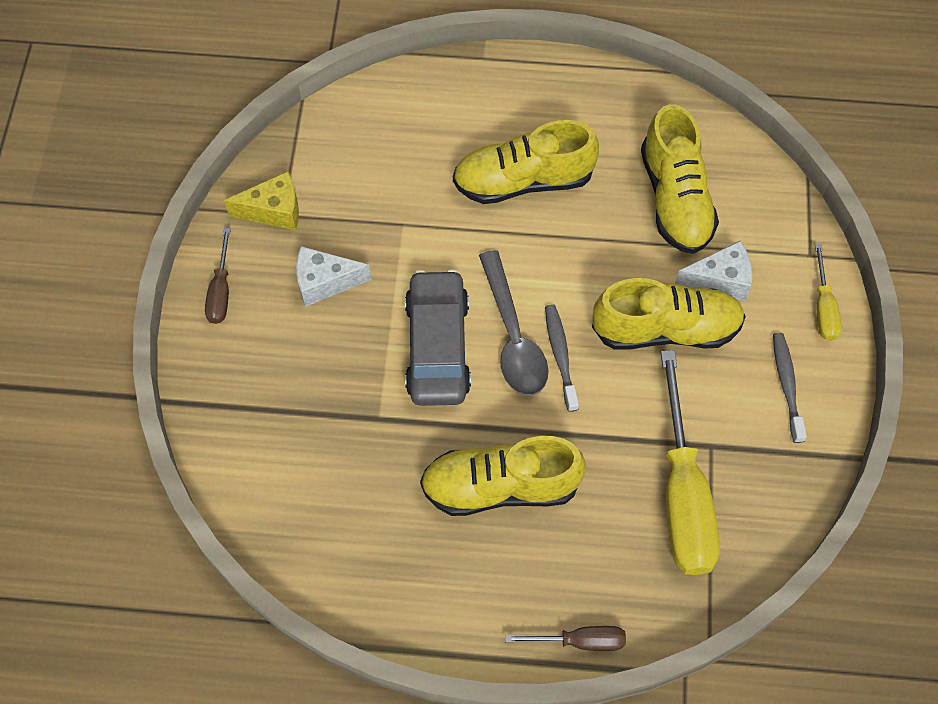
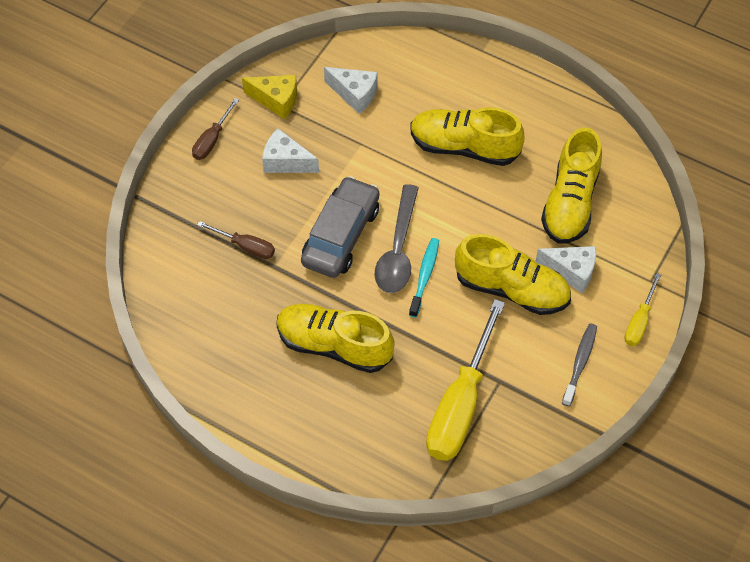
camera: 25 degrees right, 5 degrees down
brown screwdriver [505,626,626,651] -> brown screwdriver moved to [197,221,275,259]
grey toothbrush [545,304,579,412] -> turquoise toothbrush [409,238,439,318]
none -> white cheese [324,67,377,114]

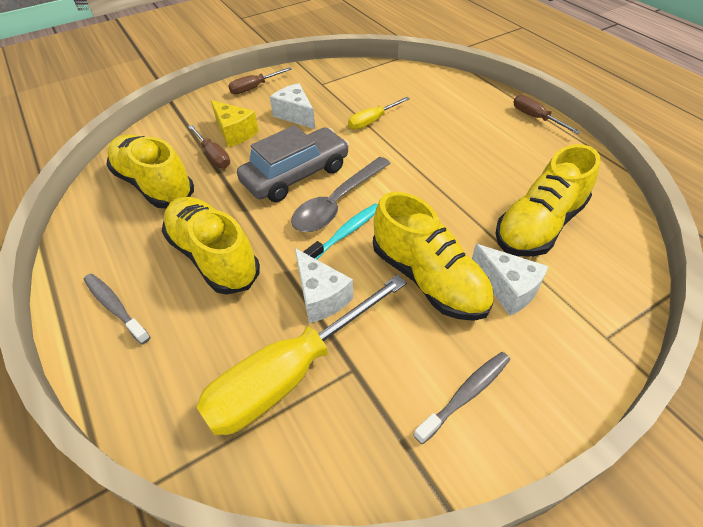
camera: 30 degrees right, 10 degrees down
yellow cheese [242,75,297,119] -> yellow cheese moved to [211,100,259,147]
white cheese [324,67,377,114] -> white cheese moved to [295,248,353,323]
yellow shoe [410,107,525,166] -> yellow shoe moved to [106,135,194,209]
yellow screwdriver [624,273,661,346] -> yellow screwdriver moved to [348,97,410,130]
none -> grey toothbrush [84,274,151,345]
none -> brown screwdriver [513,95,581,134]

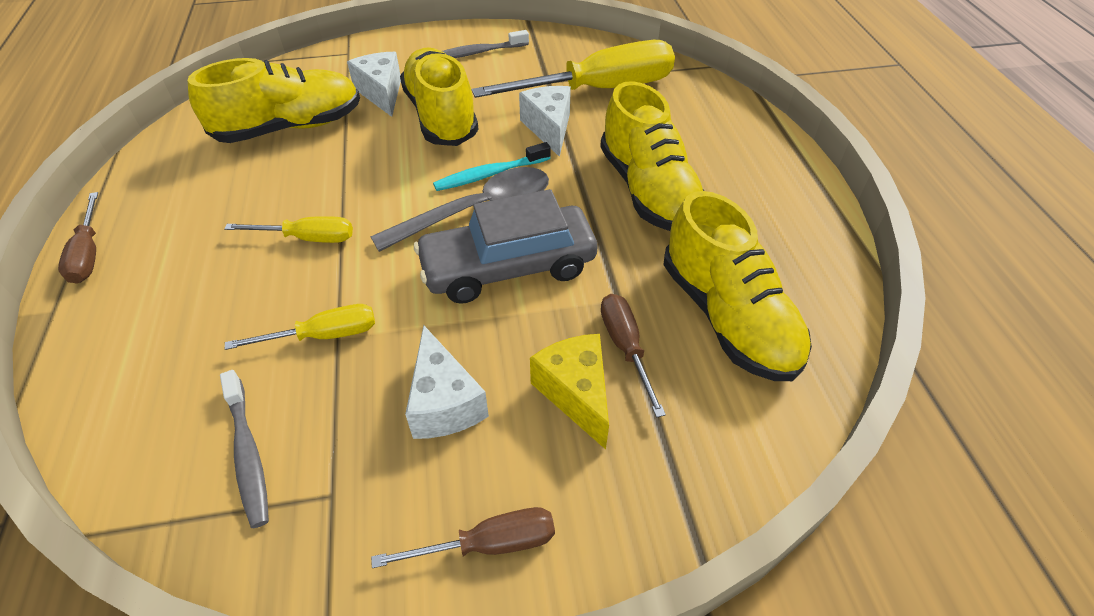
camera: 160 degrees left, 0 degrees up
grey toothbrush [84,274,151,345] -> grey toothbrush moved to [220,370,269,528]
none -> yellow screwdriver [224,216,353,243]

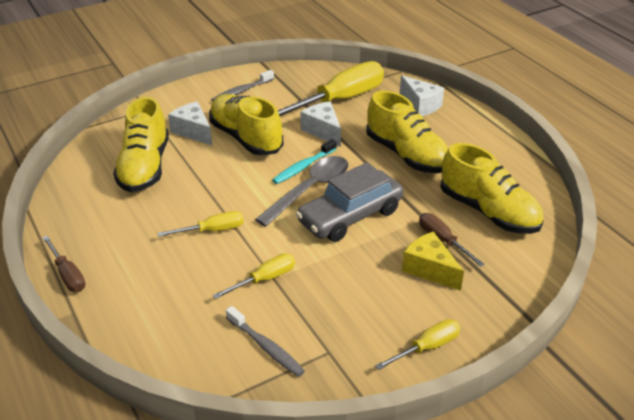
camera: 20 degrees left, 10 degrees down
yellow shoe [188,58,360,143] -> yellow shoe turned 135 degrees clockwise [113,97,169,192]
brown screwdriver [371,507,555,568] -> yellow screwdriver [375,319,460,370]
white cheese [405,325,489,439] -> white cheese moved to [400,75,444,116]

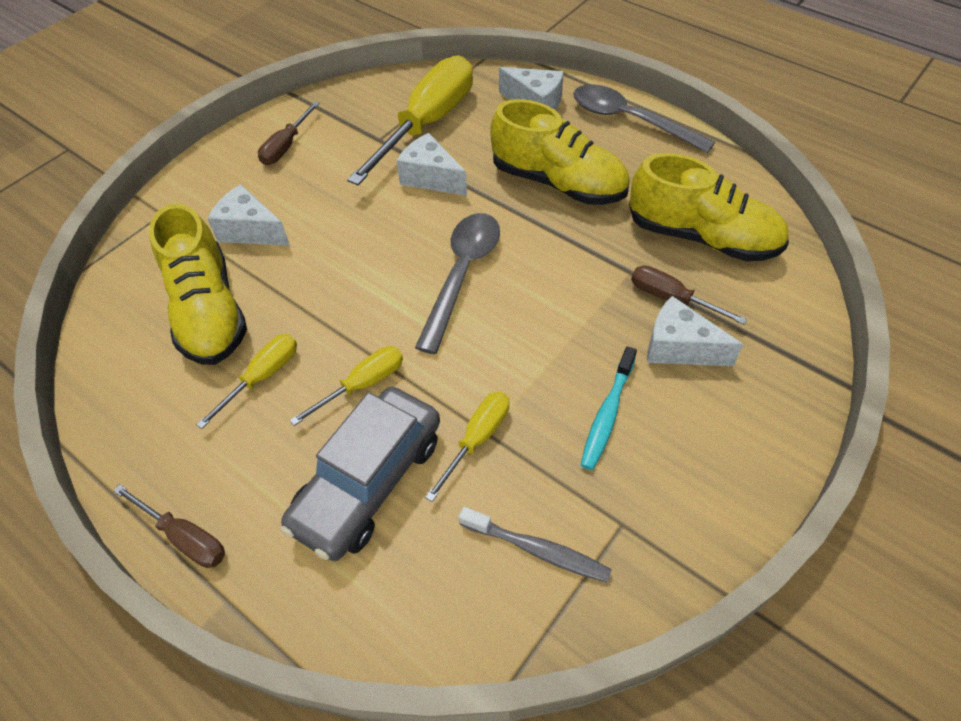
camera: 20 degrees left, 15 degrees up
yellow shoe [209,94,283,155] -> none
grey toothbrush [211,70,274,102] -> brown screwdriver [258,101,320,165]
turquoise toothbrush [272,139,336,184] -> turquoise toothbrush moved to [581,347,637,470]
grey car [296,162,403,242] -> grey car moved to [280,387,440,561]
yellow screwdriver [375,319,460,370] -> yellow screwdriver moved to [196,334,297,429]
yellow cheese [402,231,464,291] -> white cheese [647,296,743,366]
none -> grey spoon [573,84,715,153]

